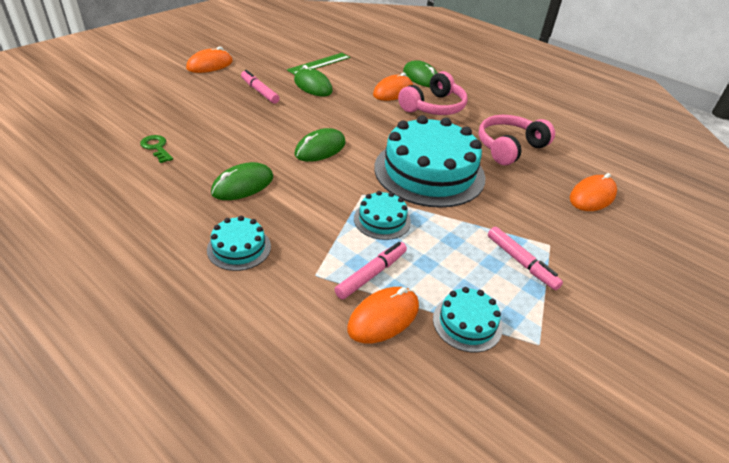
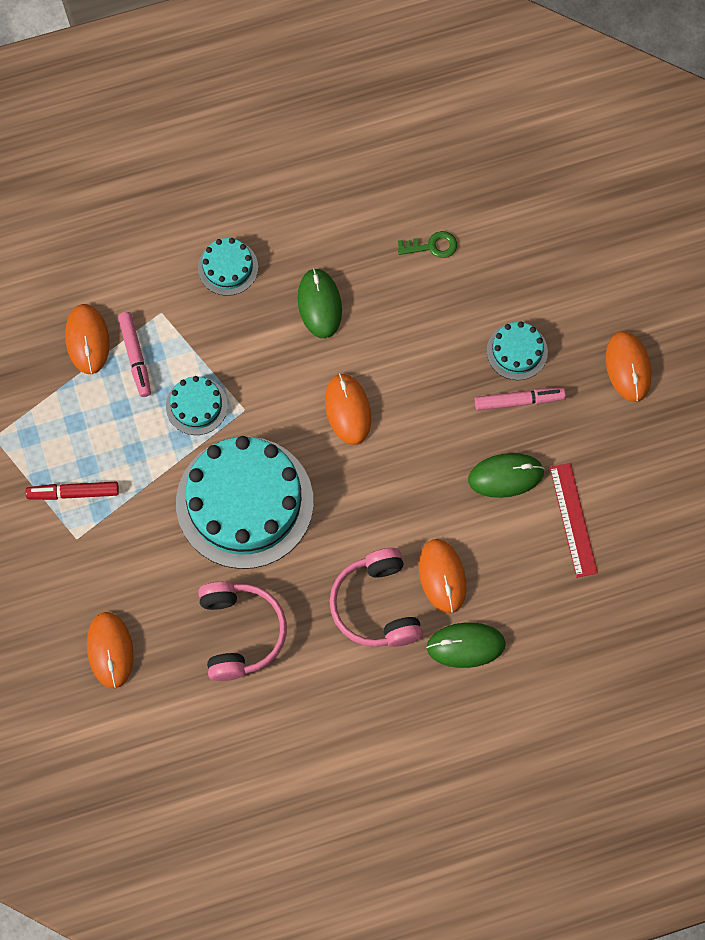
camera: 125 degrees right, 30 degrees up
green ruler [287,53,350,75] -> red ruler [550,463,598,578]
green mouse [295,128,346,162] -> orange mouse [325,373,371,445]
turquoise cake [433,287,502,352] -> turquoise cake moved to [487,322,548,380]
pink marker [488,227,563,290] -> red marker [26,482,119,500]

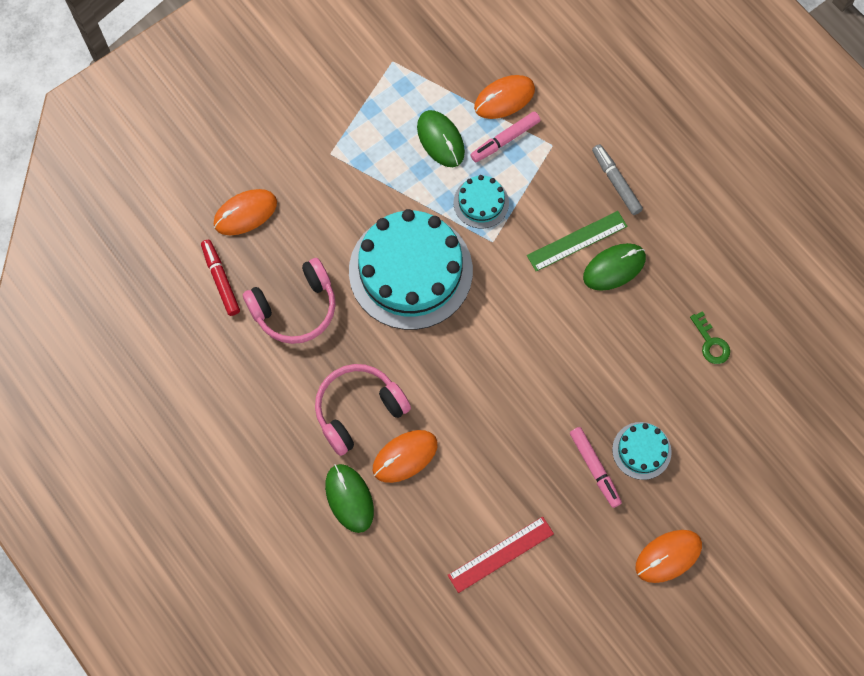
camera: 70 degrees right, 0 degrees up
red marker [26,482,119,500] -> red marker moved to [201,240,240,316]
turquoise cake [198,238,258,296] -> grey marker [592,144,643,215]
orange mouse [325,373,371,445] -> none
green mouse [468,453,545,498] -> green mouse moved to [417,110,465,167]
none -> green ruler [527,211,627,271]

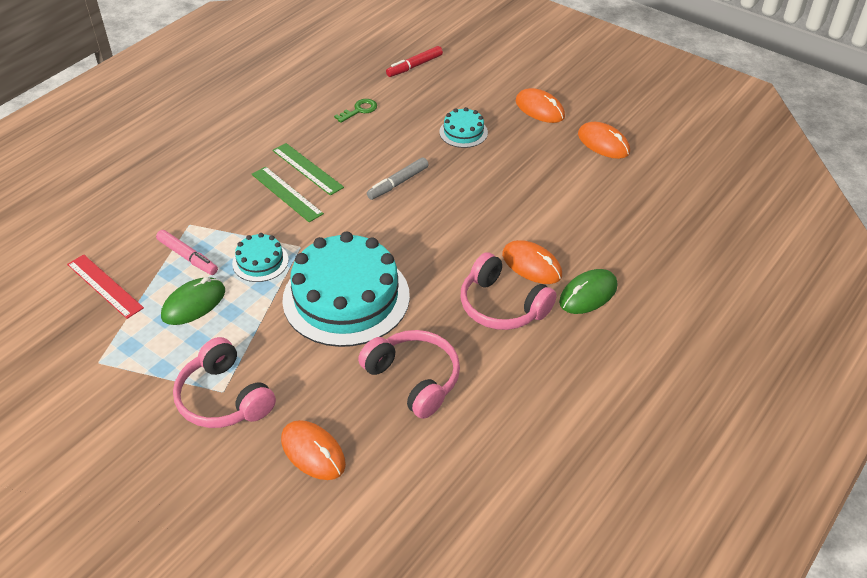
camera: 105 degrees left, 25 degrees down
red marker [201,240,240,316] -> red marker moved to [386,46,443,77]
red ruler [448,516,554,593] -> red ruler moved to [67,254,144,319]
orange mouse [474,75,535,119] -> orange mouse moved to [578,122,630,159]
pink marker [570,427,622,508] -> none
green mouse [583,243,646,291] -> green ruler [272,143,344,196]
grey marker [592,144,643,215] -> grey marker moved to [367,157,429,200]
none -> pink headphones [173,337,276,428]

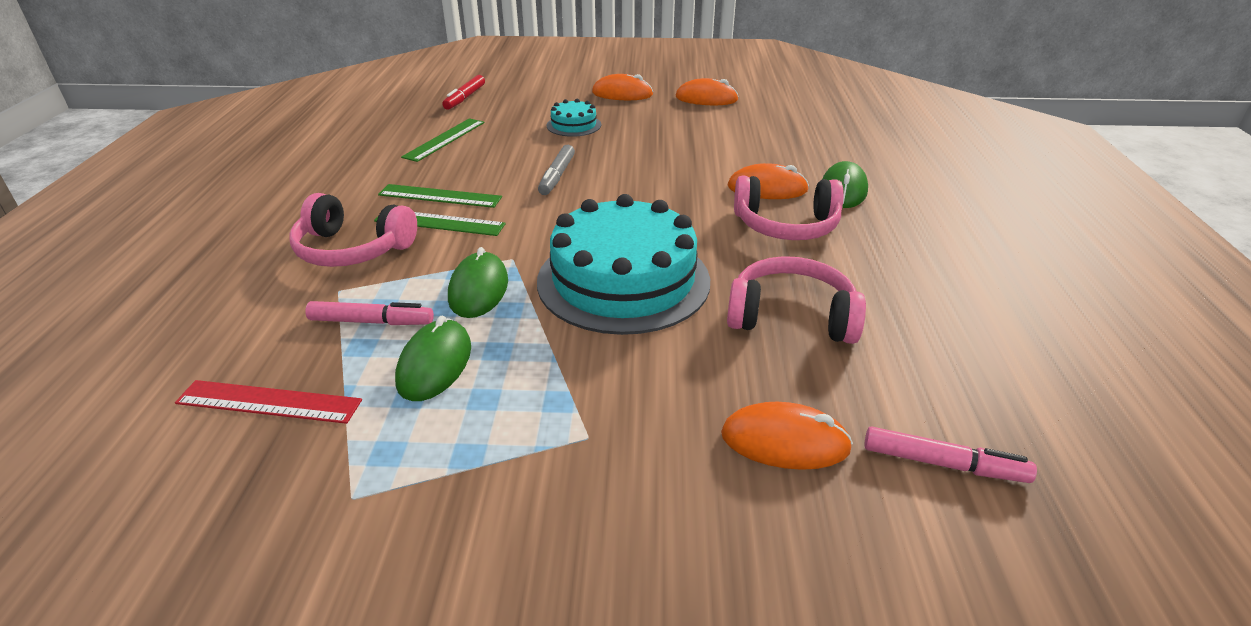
camera: 35 degrees left, 10 degrees down
pink headphones [173,337,276,428] -> pink headphones moved to [289,193,417,267]
turquoise cake [232,233,289,282] -> green mouse [448,247,508,318]
green key [334,99,377,123] -> green ruler [401,118,484,162]
none -> pink marker [864,426,1037,483]

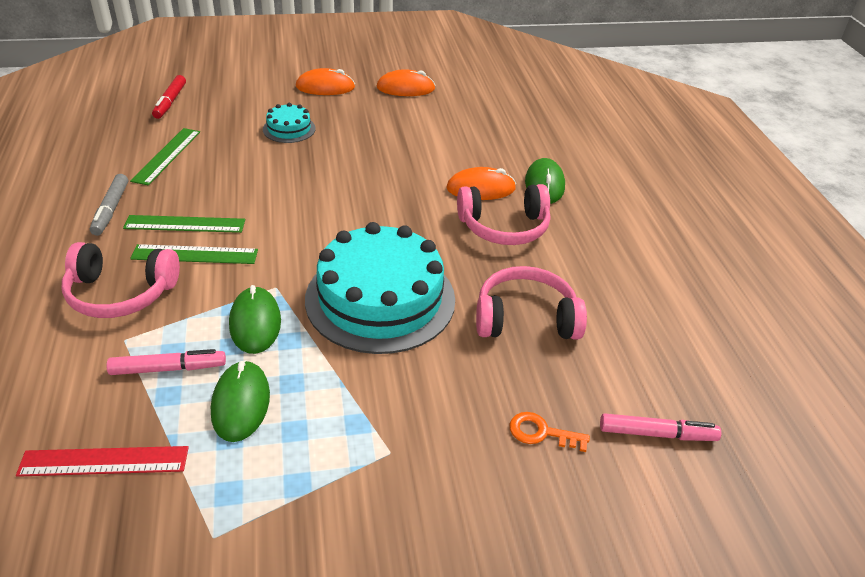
camera: 15 degrees left, 5 degrees up
grey marker [538,145,575,195] -> grey marker moved to [90,174,128,236]
orange mouse [721,402,853,470] -> orange key [510,412,590,452]

